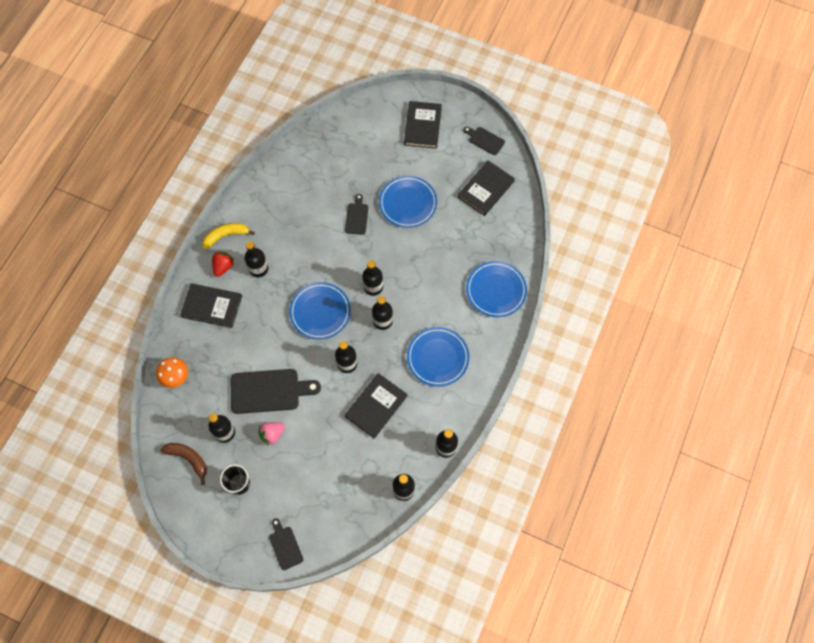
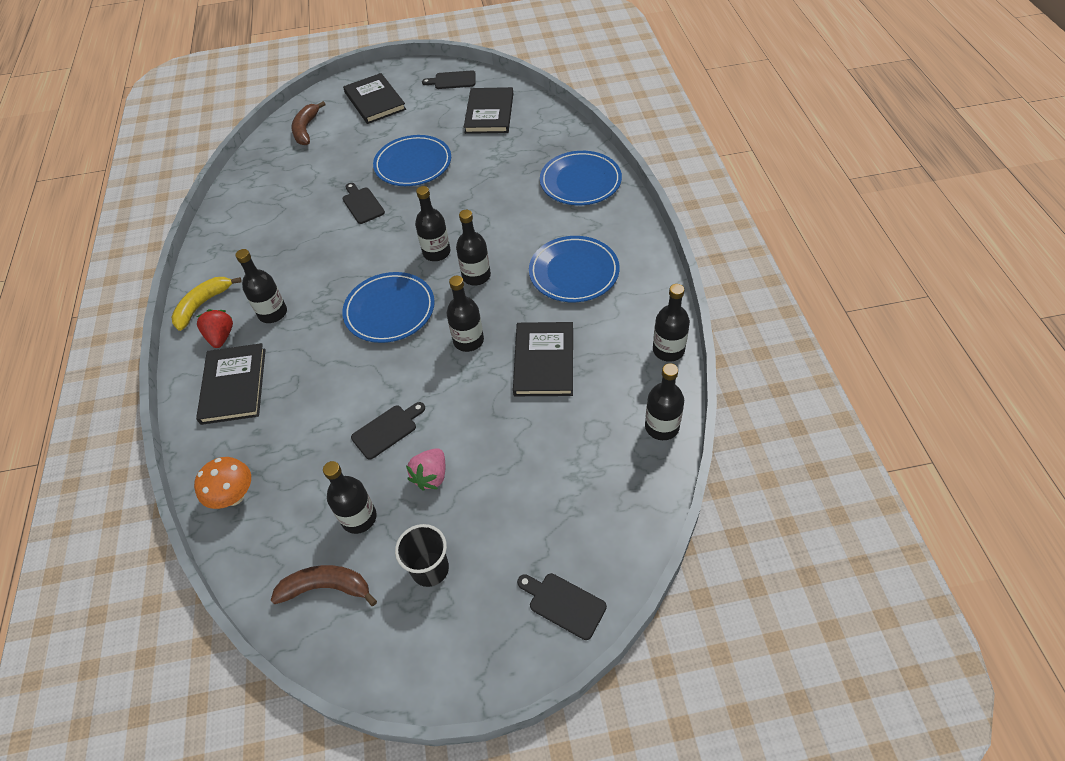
camera: 30 degrees left, 15 degrees down
black book [180,283,242,328] -> black book turned 75 degrees counterclockwise [196,343,266,425]
black cutting board [231,369,321,414] -> black cutting board [351,402,425,460], size x0.54
none -> brown banana [291,101,326,145]

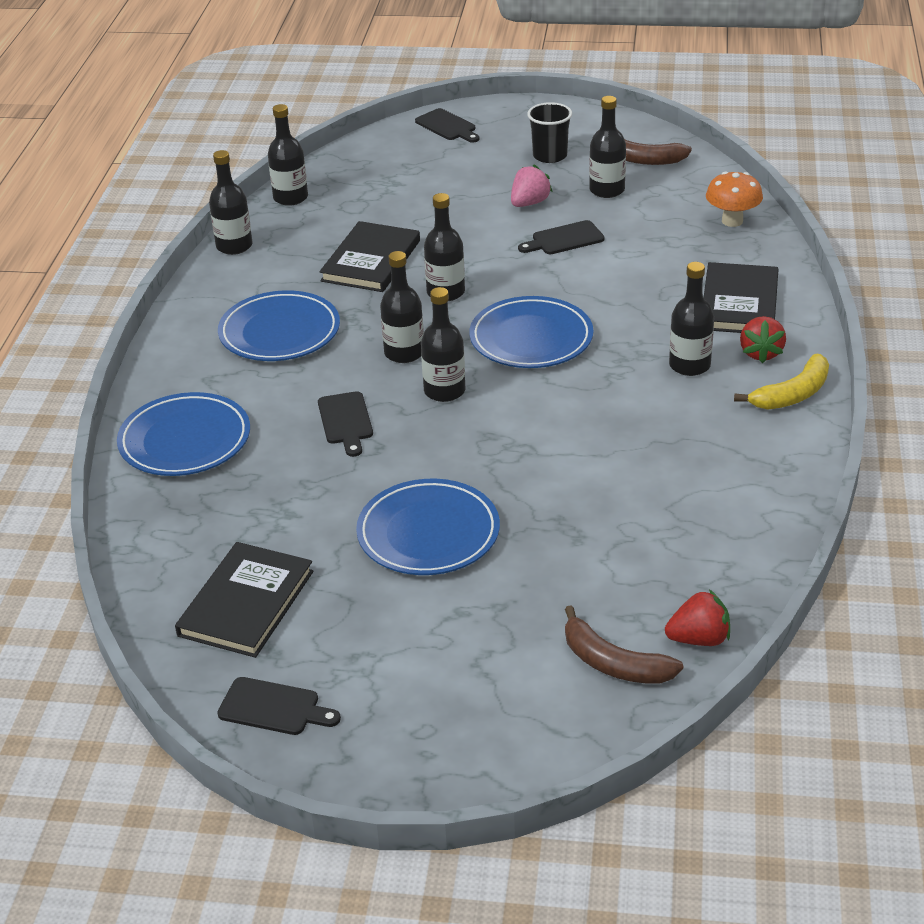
camera: 165 degrees left, 15 degrees down
brown banana [291,101,326,145] -> brown banana turned 105 degrees clockwise [565,605,683,684]
black cutting board [342,183,385,224] -> black cutting board moved to [318,391,373,457]
black book [343,73,406,124] -> none
none -> red strawberry [665,590,730,646]

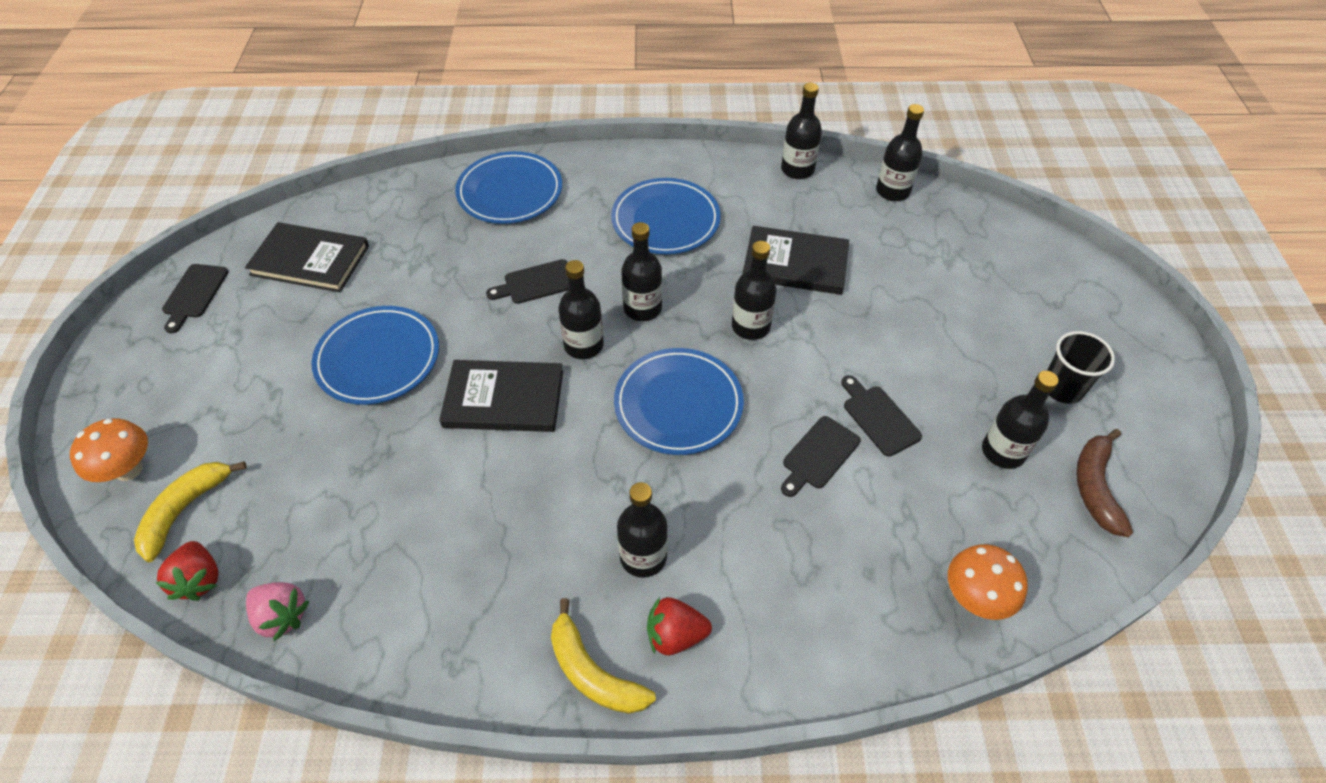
camera: 80 degrees right, 15 degrees up
black cutting board [415,108,480,143] -> black cutting board moved to [781,416,860,497]
pink strawberry [511,165,553,207] -> pink strawberry moved to [246,582,310,641]
brown banana [565,605,683,684] -> yellow banana [134,461,246,562]
black book [703,262,778,333] -> black book moved to [439,360,563,432]
none -> orange mushroom [70,418,148,482]

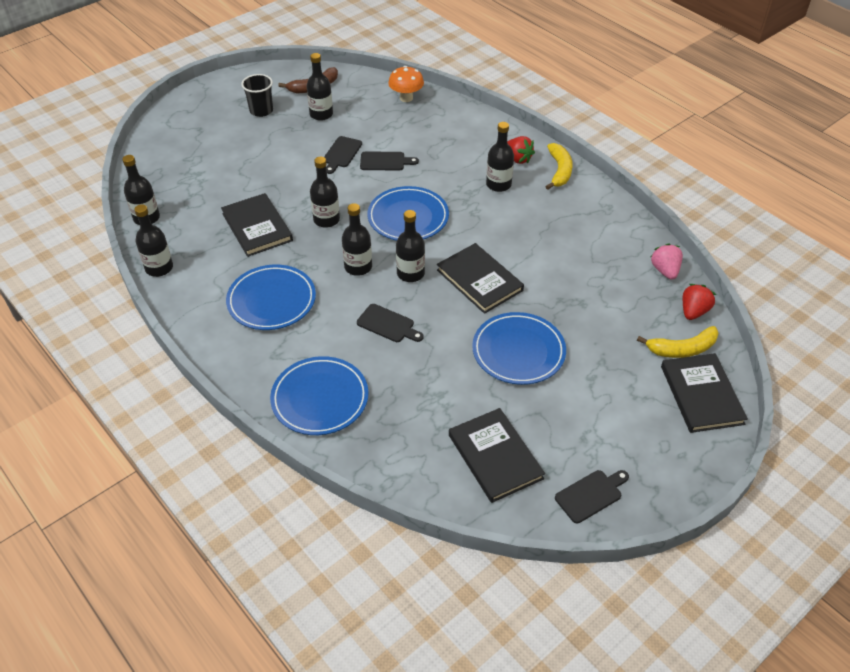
camera: 130 degrees left, 5 degrees down
orange mushroom [70,418,148,482] -> black book [661,353,748,433]

